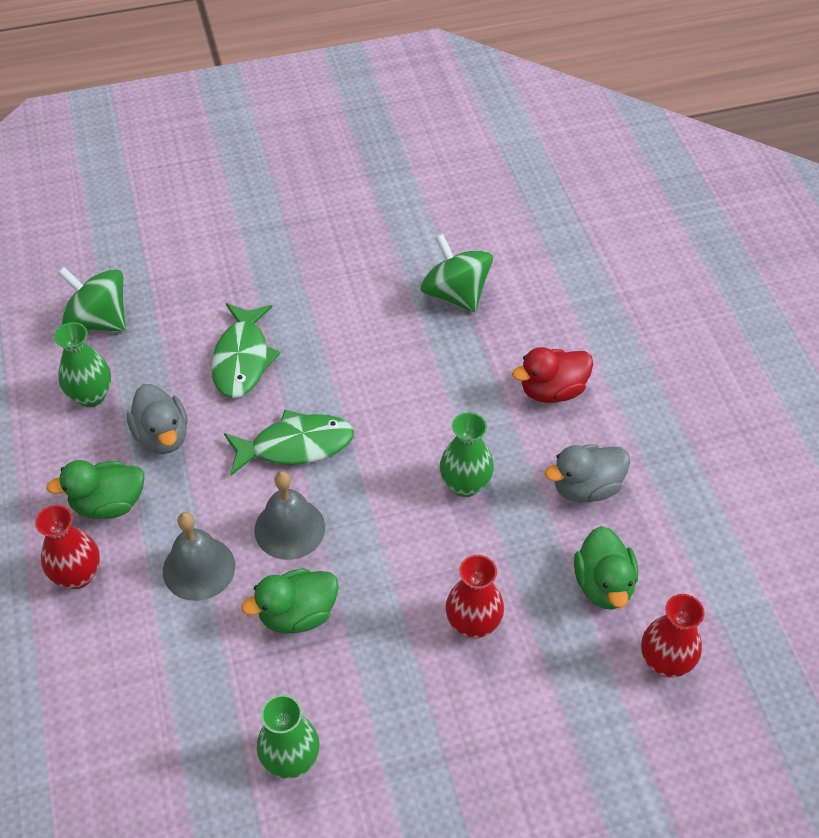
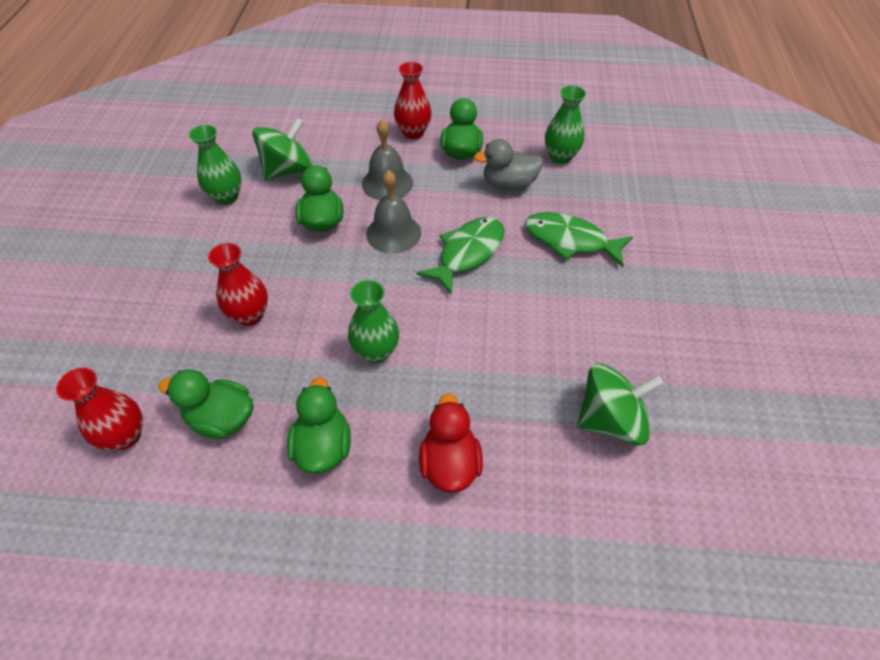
camera: 110 degrees right, 0 degrees up
green spinning top [58,267,126,332] -> green spinning top moved to [252,118,313,180]
green fish [224,410,354,476] -> green fish turned 150 degrees counterclockwise [416,217,504,294]
grey duck [545,444,630,502] -> green duck [287,377,351,474]

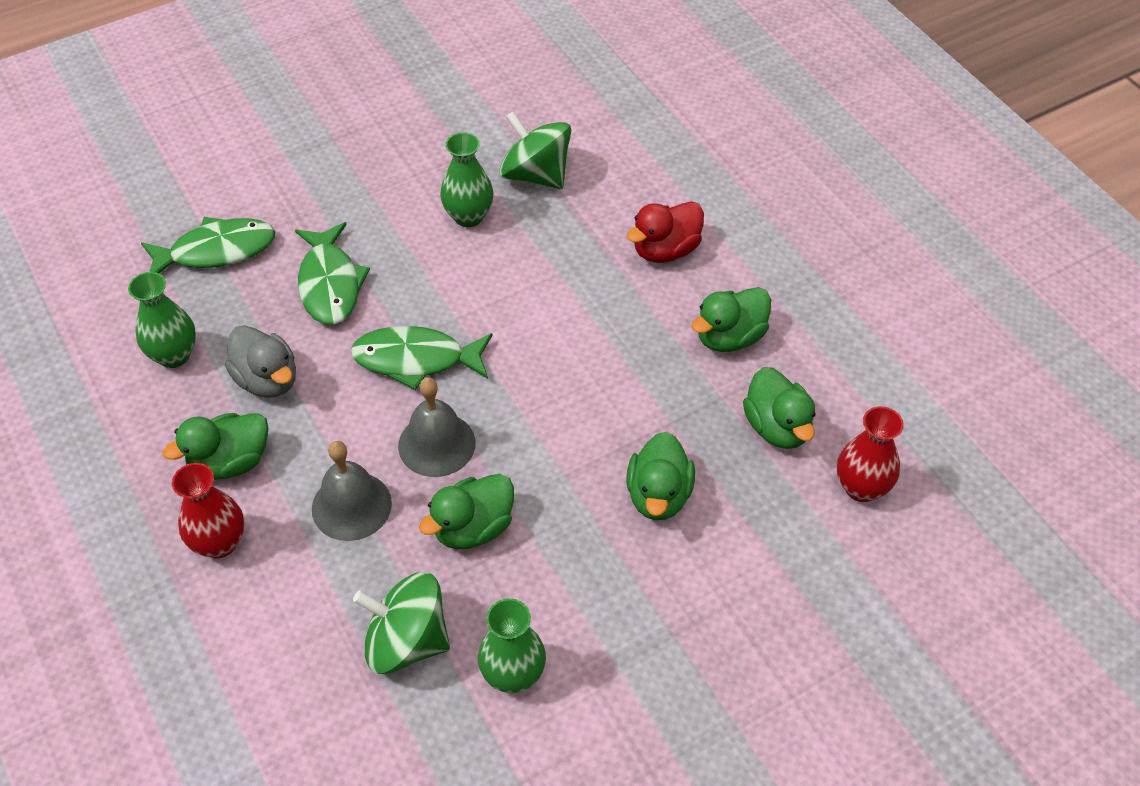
camera: 125 degrees left, 0 degrees up
red vase [208,243,268,326] -> green duck [626,432,695,520]
green vase [348,280,399,363] -> green vase moved to [440,132,494,227]
none -> green fish [141,217,276,273]

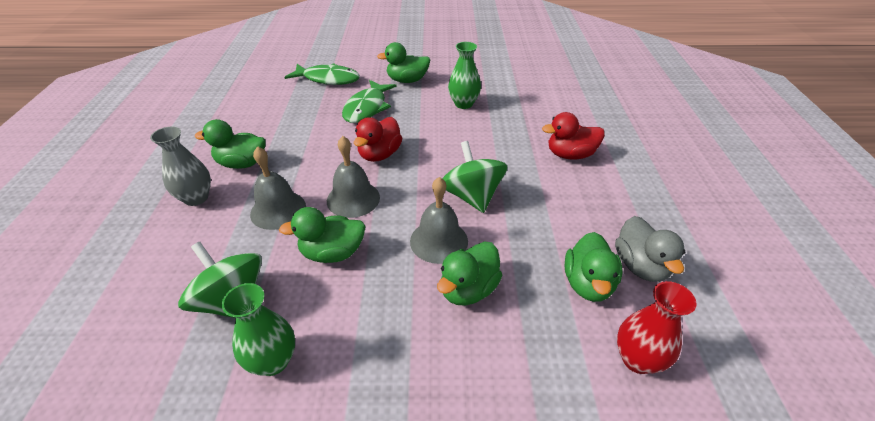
camera: 30 degrees right, 10 degrees down
green vase [128,272,196,368] -> none
red vase [172,463,244,558] -> grey vase [150,127,211,206]
grey duck [225,325,296,398] -> grey duck moved to [615,216,685,282]
green fish [351,326,493,390] -> red duck [354,117,402,162]
green spinning top [499,112,571,189] -> green spinning top moved to [442,141,508,213]
green duck [691,287,771,352] -> green duck moved to [377,42,431,83]
none -> grey bell [410,177,468,264]

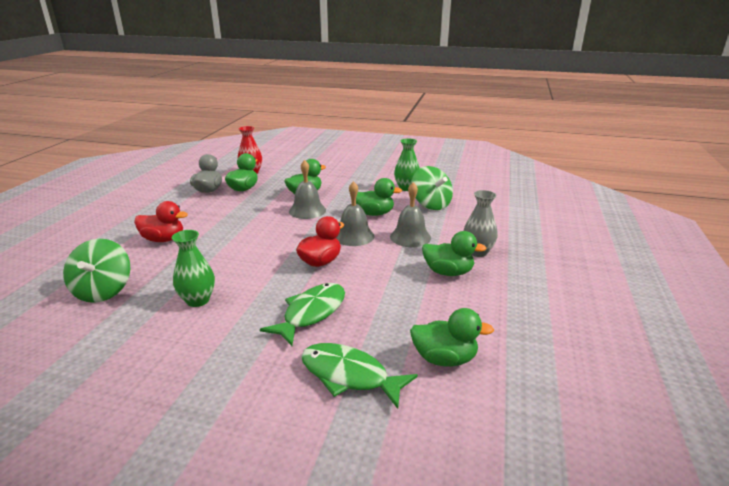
camera: 165 degrees left, 15 degrees down
green duck [377,42,431,83] -> green duck moved to [410,308,494,367]
green spinning top [442,141,508,213] -> green spinning top moved to [63,239,130,303]

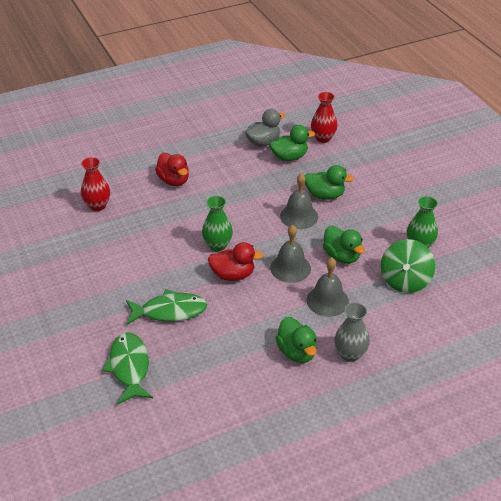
camera: 50 degrees right, 15 degrees up
green spinning top [63,239,130,303] -> red vase [81,157,110,211]
green vase [172,230,215,307] -> green vase moved to [202,196,233,251]
green duck [410,308,494,367] -> none

